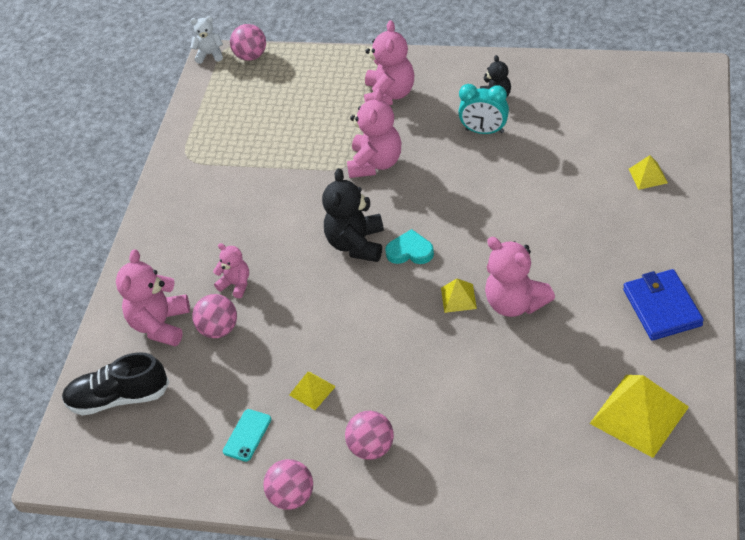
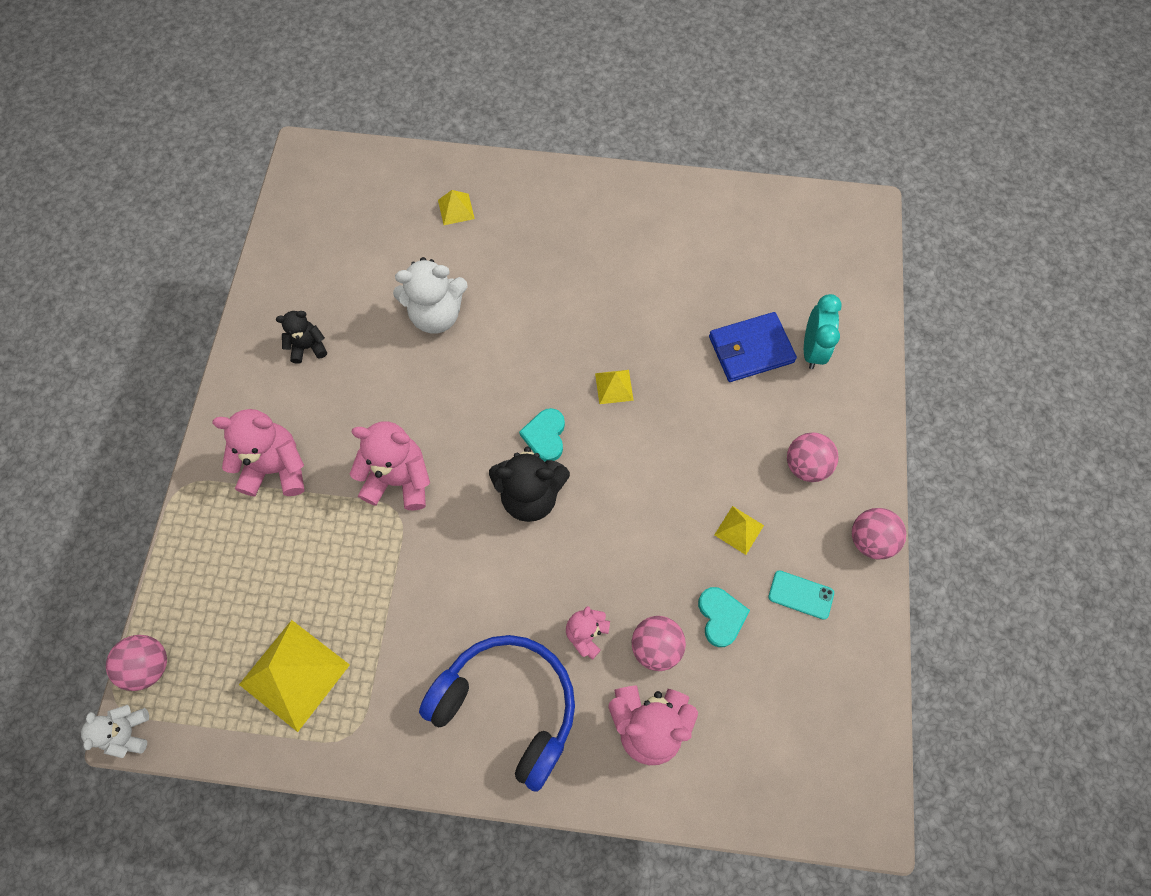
camera: 100 degrees left, 20 degrees up
black shoe [62,352,169,416] -> none
turquoise clock [458,84,509,134] -> turquoise clock moved to [804,294,842,369]
pink teddy bear [485,237,555,317] -> none
yellow pyramid [589,375,689,458] -> yellow pyramid moved to [239,620,350,732]
blue wallet [623,269,704,341] -> blue wallet moved to [709,312,797,382]
none -> white teddy bear [393,257,468,334]
none -> blue headphones [419,635,575,792]
none -> turquoise heart [698,587,750,647]

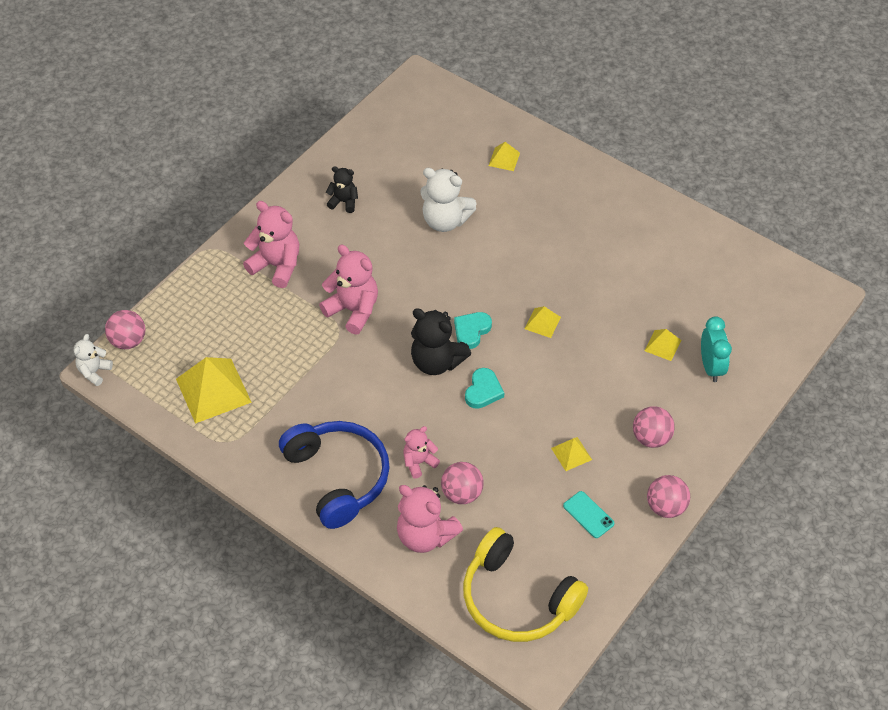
camera: 30 degrees right, 15 degrees down
turquoise heart [698,587,750,647] -> turquoise heart moved to [465,368,504,409]
blue wallet [709,312,797,382] -> yellow pyramid [644,329,681,361]
turquoise clock [804,294,842,369] -> turquoise clock turned 45 degrees counterclockwise [701,316,732,382]
none -> yellow headphones [463,527,588,642]

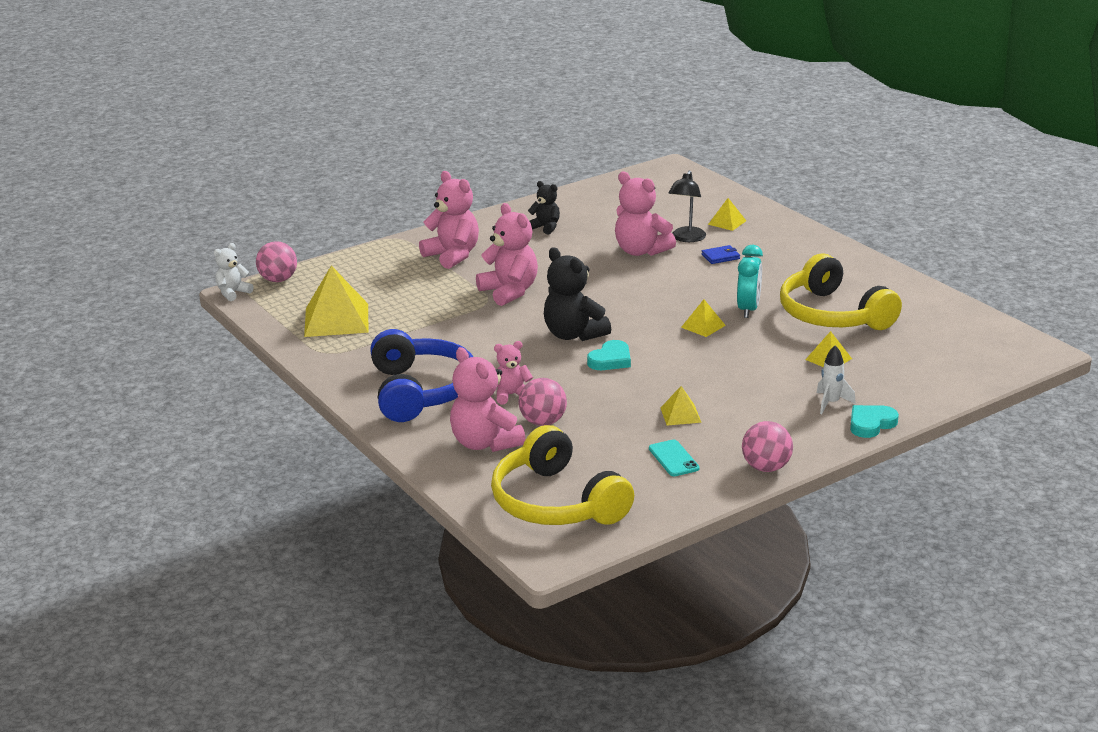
camera: 20 degrees right, 25 degrees down
white teddy bear [420,168,476,232] -> pink teddy bear [615,172,676,256]
turquoise heart [454,312,492,349] -> turquoise heart moved to [850,405,899,438]
pink ball [633,406,675,448] -> none
turquoise clock [701,316,732,382] -> turquoise clock moved to [737,245,763,318]
none -> black lamp [668,171,706,242]
none -> blue wallet [702,245,740,264]
none -> yellow headphones [780,253,902,330]
none -> white rocket [817,345,856,414]

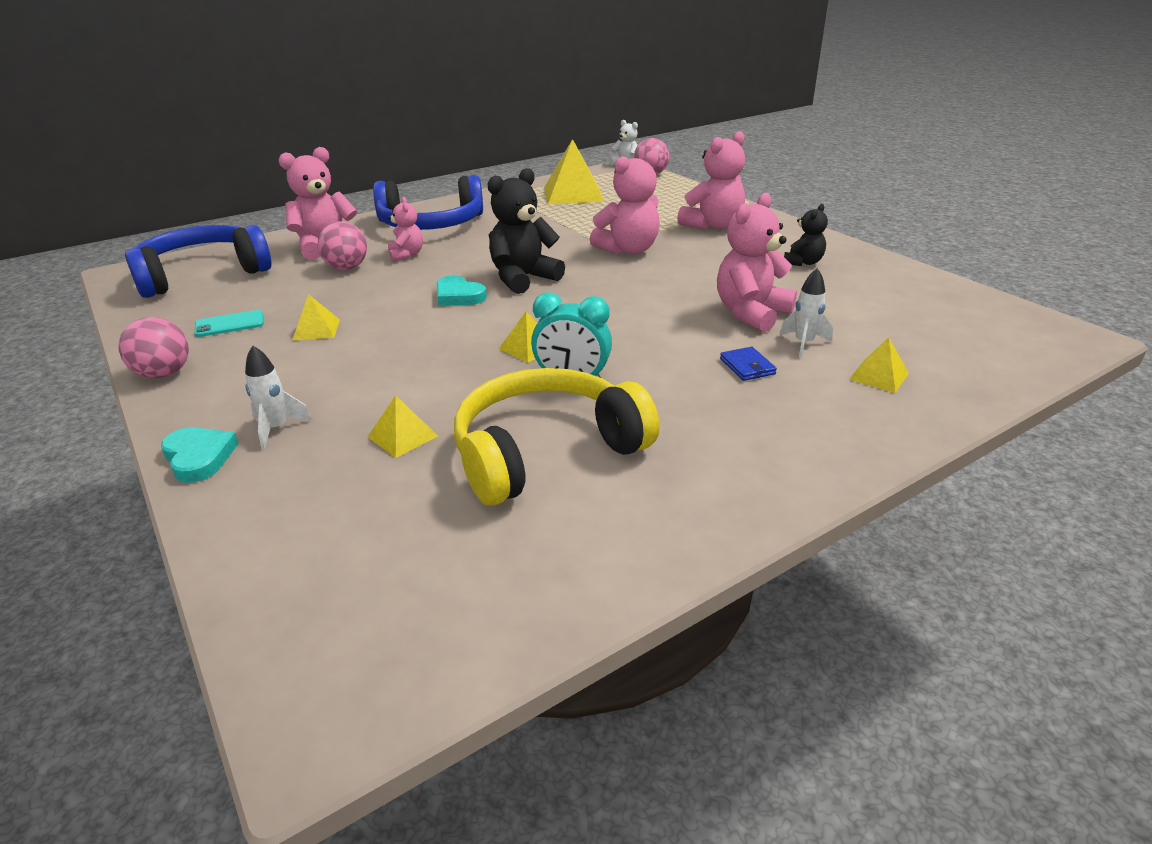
camera: 90 degrees right, 5 degrees up
yellow headphones [491,425,634,525] -> blue headphones [125,225,272,298]
black lamp [668,171,706,242] -> white rocket [780,268,833,358]

